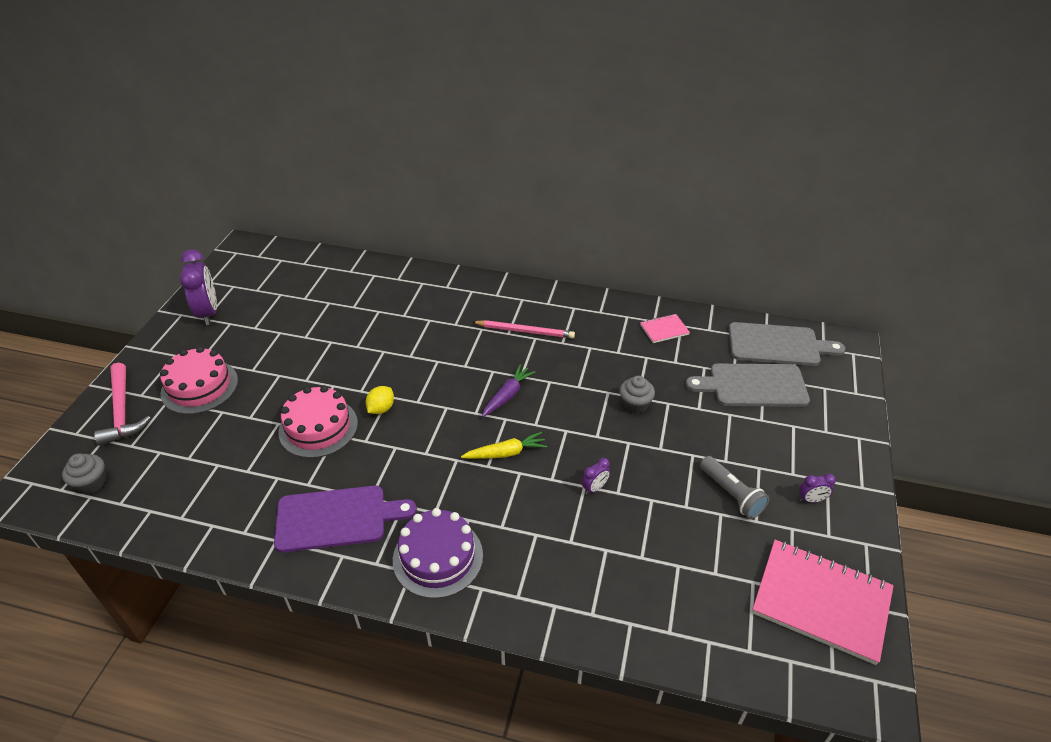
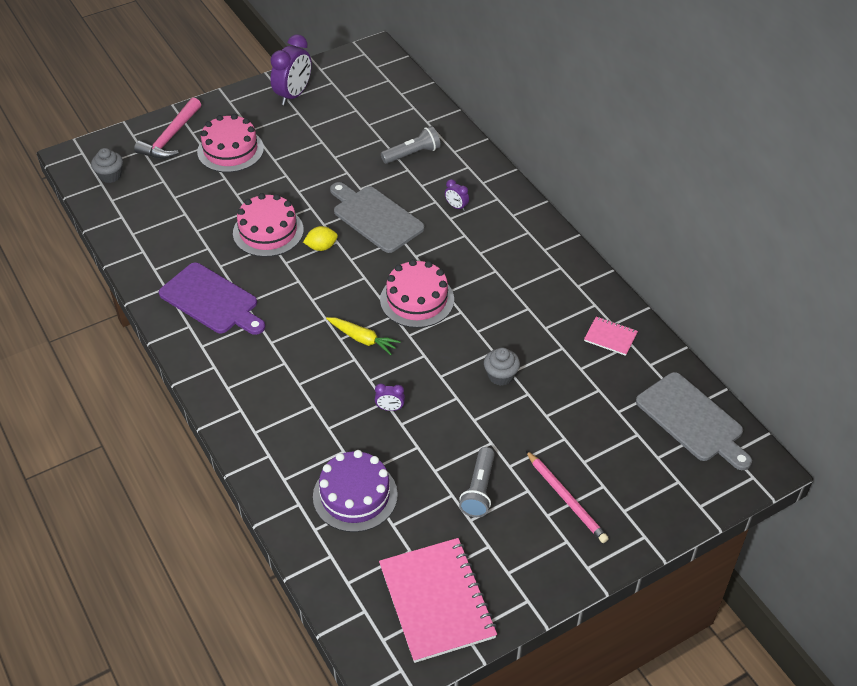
camera: 45 degrees right, 5 degrees up
purple cake [393,508,483,599] -> purple cake moved to [313,450,398,532]
pink pencil [472,320,575,338] -> pink pencil moved to [526,451,609,543]
purple carrot [482,364,536,417] -> pink cake [380,259,454,328]
grey cutting board [686,364,810,407] -> grey cutting board moved to [330,182,425,253]
purple clock [799,474,836,503] -> purple clock moved to [445,179,469,211]
none -> grey flashlight [381,126,441,164]

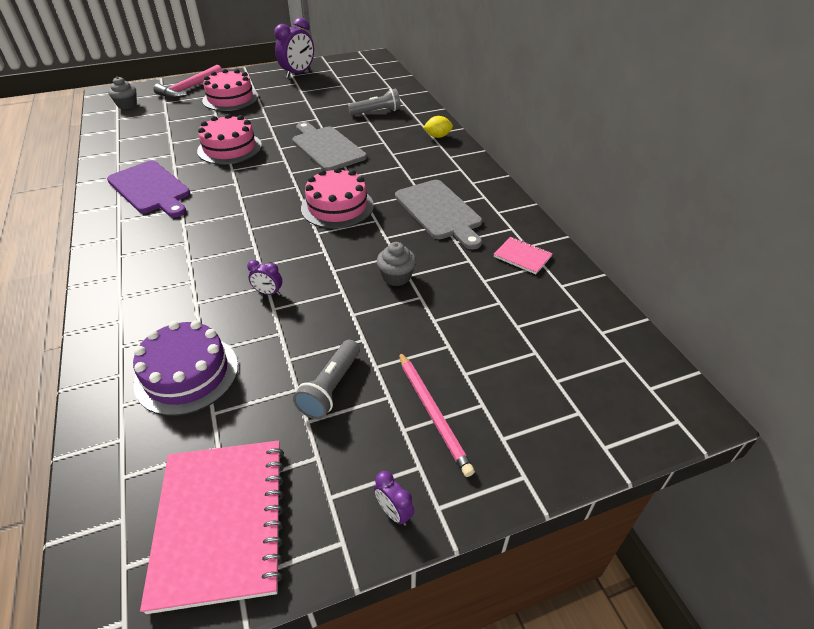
camera: 10 degrees right, 5 degrees down
yellow lemon [303,226,338,251] -> yellow lemon moved to [423,116,453,138]
yellow carrot [326,317,401,355] -> none
purple clock [445,179,469,211] -> purple clock moved to [374,471,414,526]
grey cutting board [636,372,752,470] -> grey cutting board moved to [395,180,482,250]

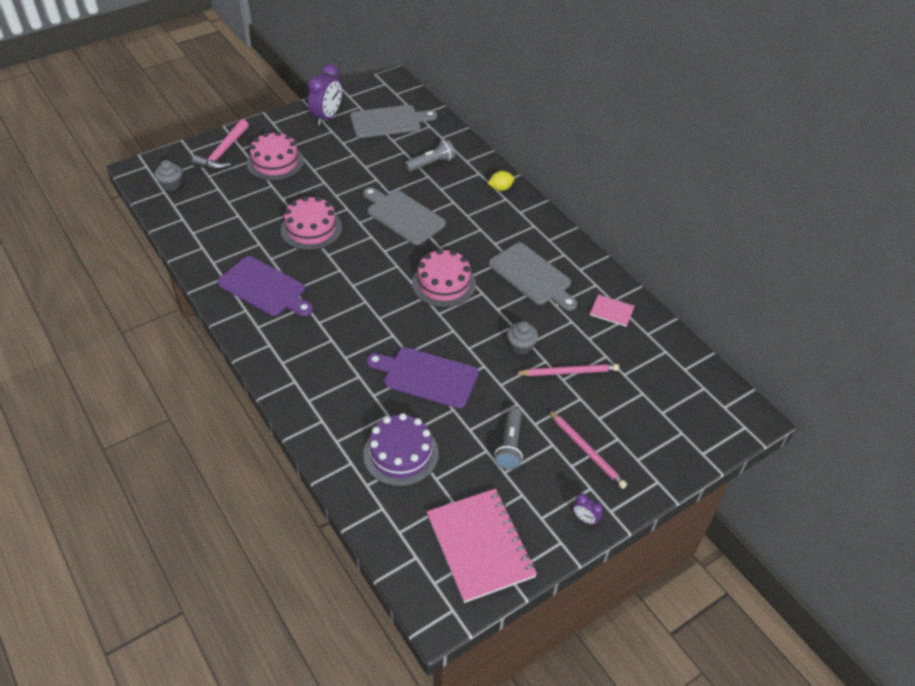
camera: 15 degrees left, 5 degrees up
purple clock [247,260,282,295] -> purple cutting board [366,347,479,409]
none -> grey cutting board [350,105,437,138]
none -> pink pencil [514,364,619,376]

